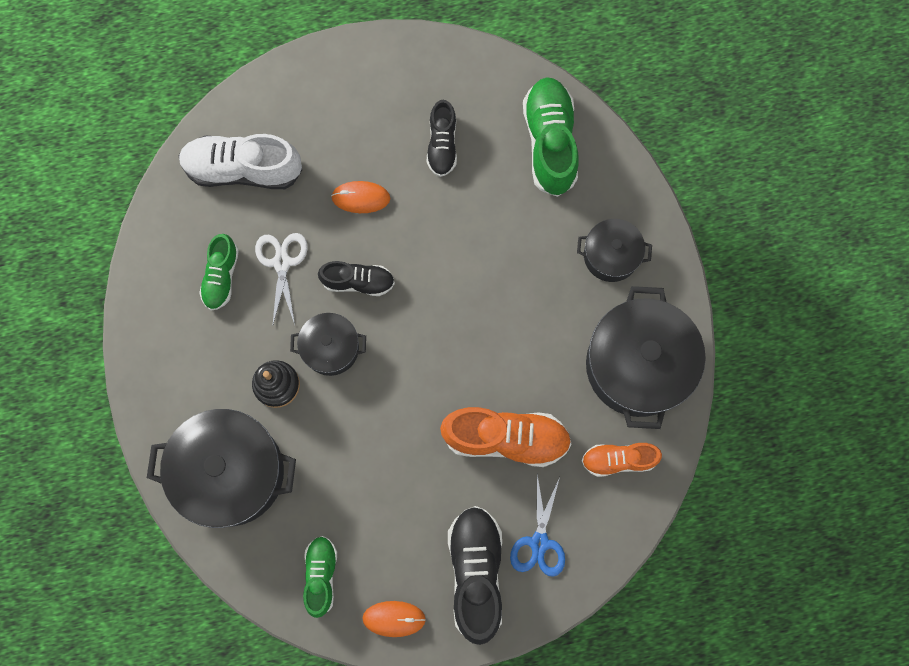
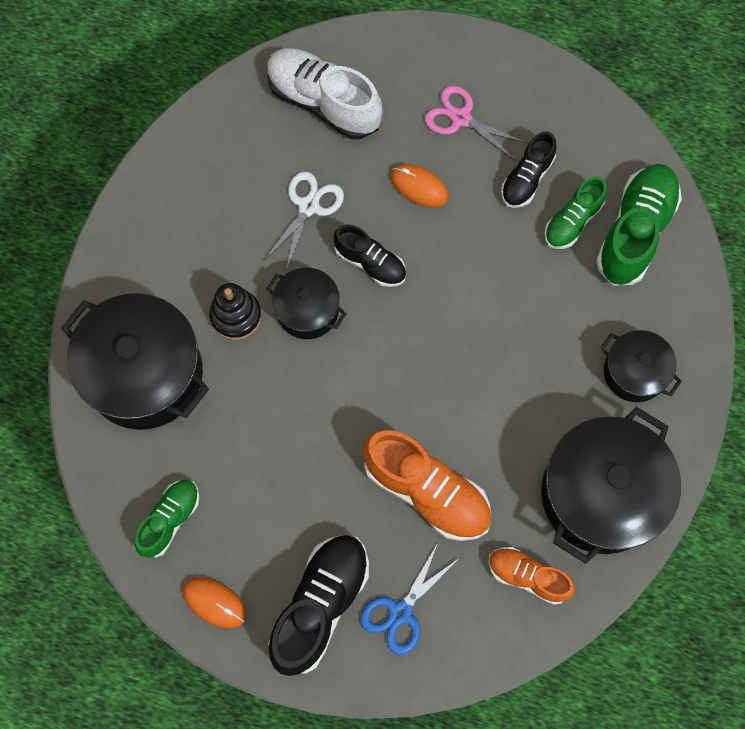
camera: 30 degrees right, 5 degrees down
green shoe [199,234,239,310] -> green shoe moved to [544,177,607,249]
none -> pink scissors [425,86,527,161]

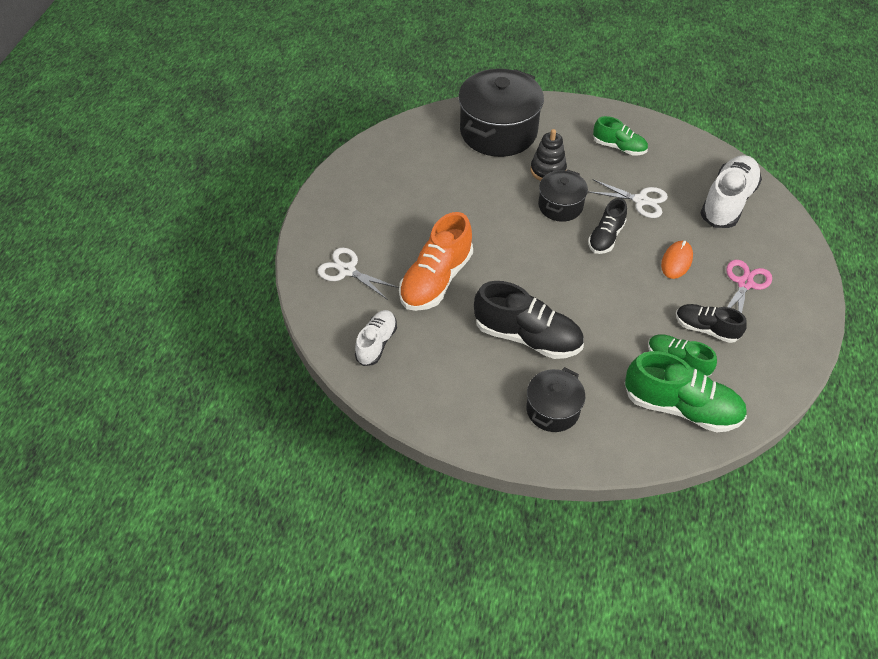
camera: 85 degrees right, 20 degrees down
green shoe [135,480,199,558] -> green shoe moved to [593,116,648,155]
orange mouse [183,577,246,629] -> none
black shoe [268,535,369,676] -> black shoe moved to [474,281,584,359]
blue scissors [360,543,458,655] -> white scissors [318,248,399,300]
orange shoe [488,547,575,605] -> white shoe [355,310,397,366]
black pot [541,407,681,564] -> none

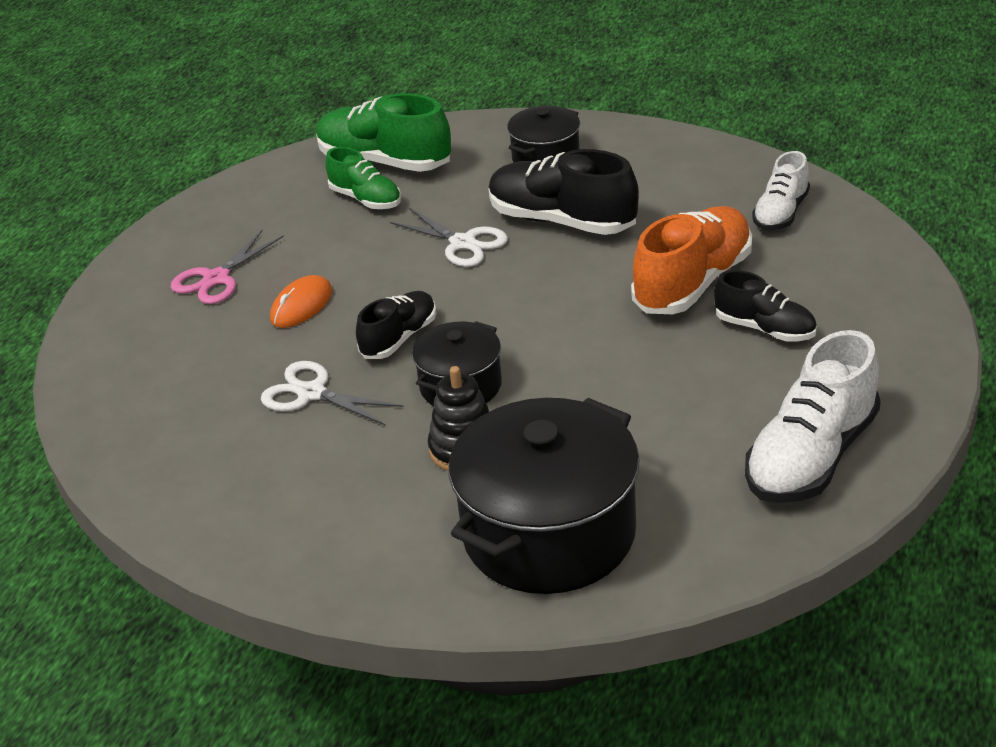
camera: 170 degrees left, 15 degrees down
white scissors [318,248,399,300] -> white scissors moved to [390,208,508,267]
green shoe [593,116,648,155] -> none
black shoe [676,304,747,343] -> black shoe moved to [714,270,817,342]
white shoe [700,155,762,228] -> white shoe moved to [745,330,881,503]

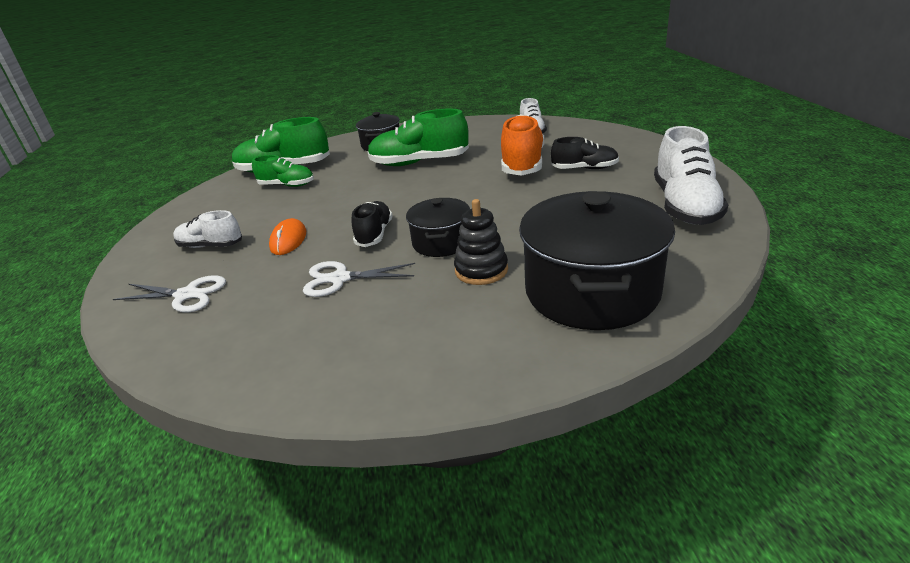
camera: 30 degrees left, 5 degrees down
pink scissors [170,230,284,304] -> white shoe [173,210,242,248]
white scissors [390,208,508,267] -> white scissors moved to [113,275,226,312]
black shoe [489,149,639,235] -> green shoe [368,109,469,166]

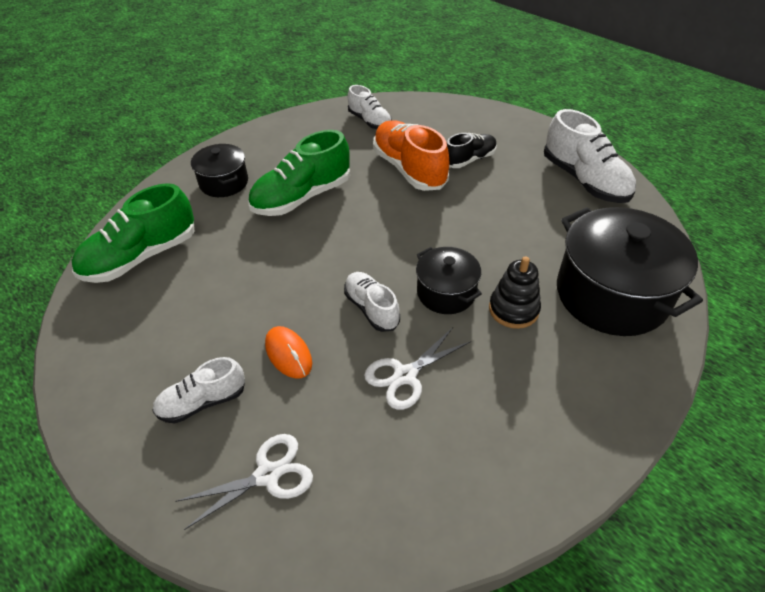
camera: 40 degrees left, 15 degrees up
green shoe [252,155,314,187] -> none
black shoe [352,201,393,247] -> white shoe [344,272,400,332]

